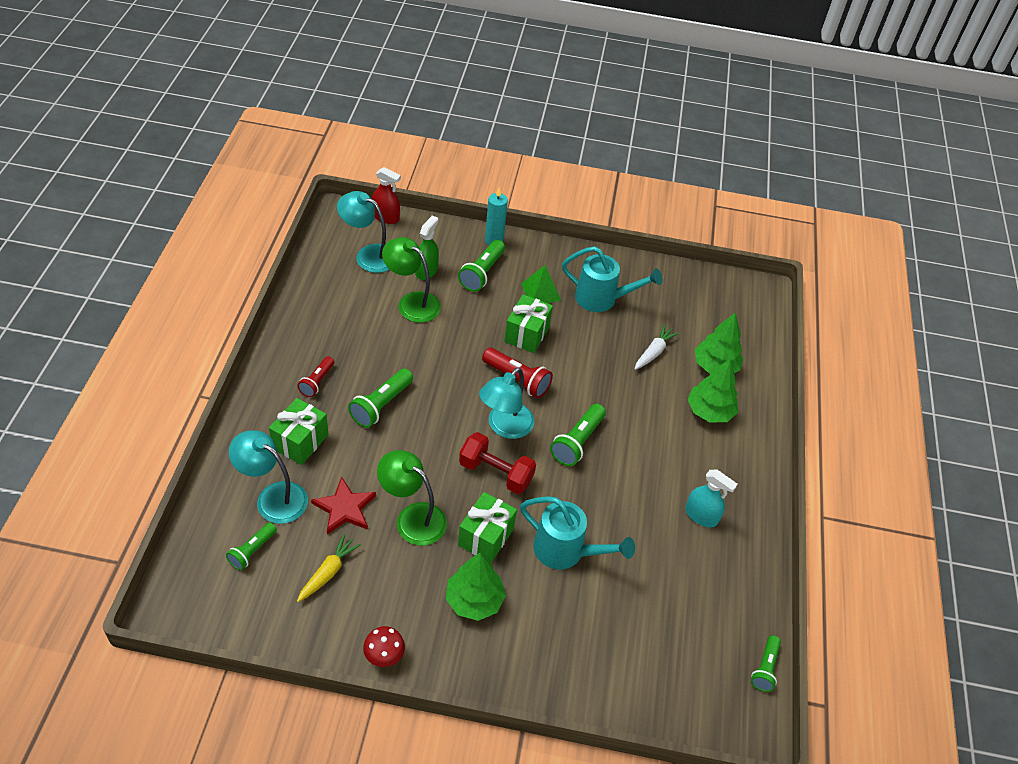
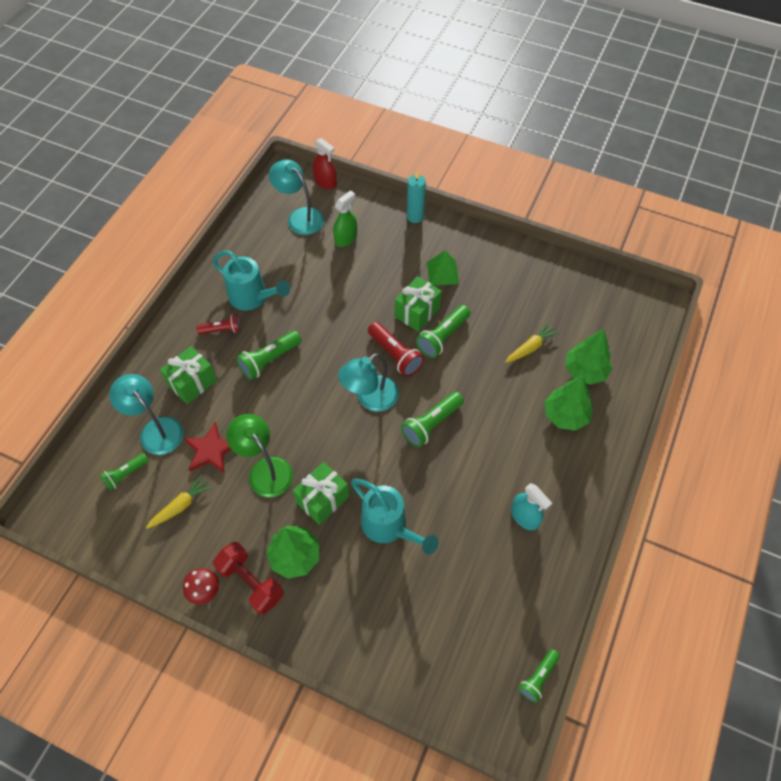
camera: 20 degrees right, 10 degrees up
red flashlight [297,356,334,397] -> red flashlight turned 135 degrees counterclockwise [196,314,241,334]
green lamp [382,237,441,323] -> none
green flashlight [458,240,505,292] -> green flashlight moved to [416,305,471,358]
red dumbbell [459,432,536,494] -> red dumbbell moved to [213,542,284,615]
turquoise watering can [562,246,662,312] -> turquoise watering can moved to [212,251,290,310]
white carrot [635,324,679,370] -> yellow carrot [505,322,559,363]

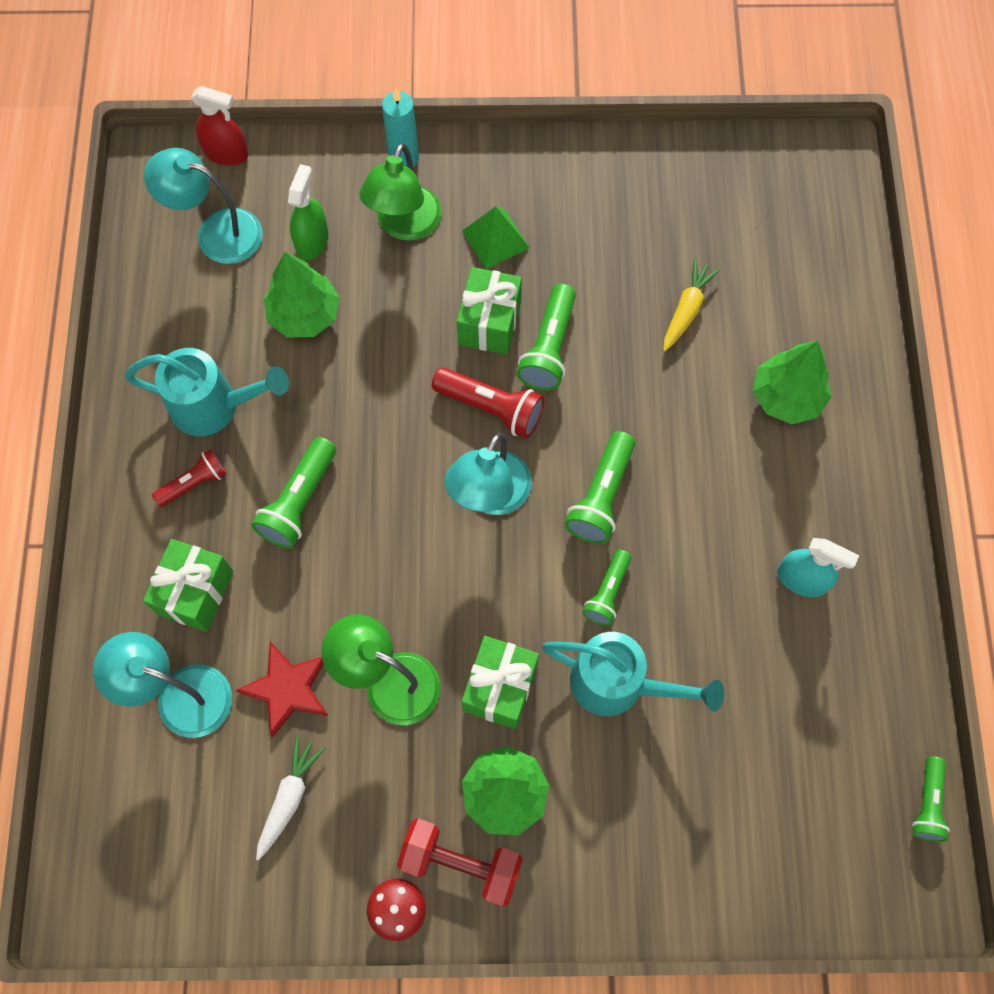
camera: 25 degrees left, 10 degrees up
green flashlight [100,453,149,491] -> green flashlight moved to [582,550,631,626]
yellow carrot [146,474,213,529] -> white carrot [256,736,325,861]
green tree [565,329,613,385] -> green tree moved to [264,252,340,338]
none -> green lamp [360,143,442,241]

